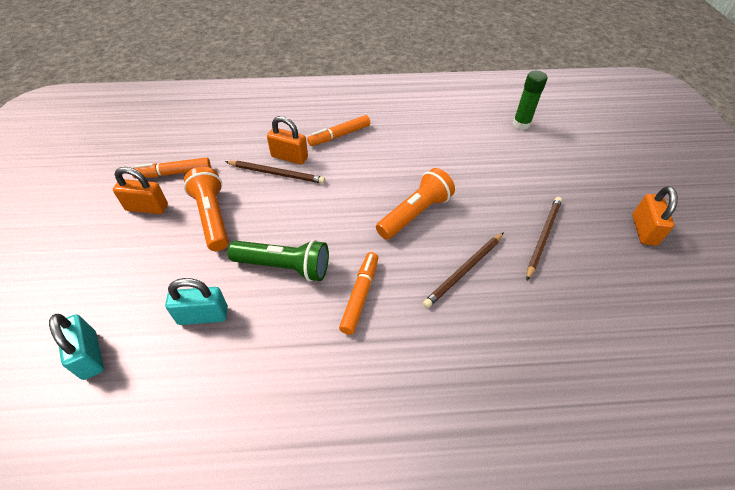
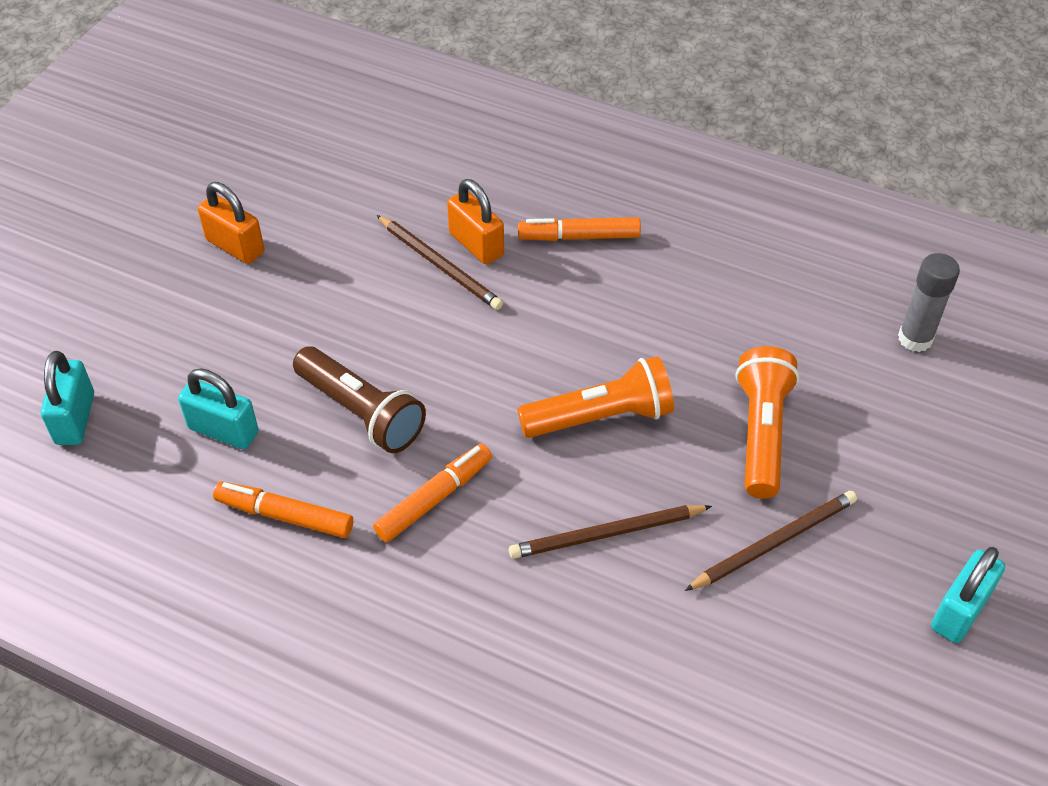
camera: 30 degrees right, 0 degrees up
orange marker [133,157,211,178] -> orange marker moved to [213,481,353,538]
orange flashlight [184,167,229,251] -> orange flashlight moved to [736,346,800,499]
green flashlight [228,240,329,281] -> brown flashlight [293,346,426,453]
green glue stick [513,71,547,130] -> grey glue stick [898,253,960,352]
orange padlock [632,186,678,246] -> turquoise padlock [931,547,1005,643]

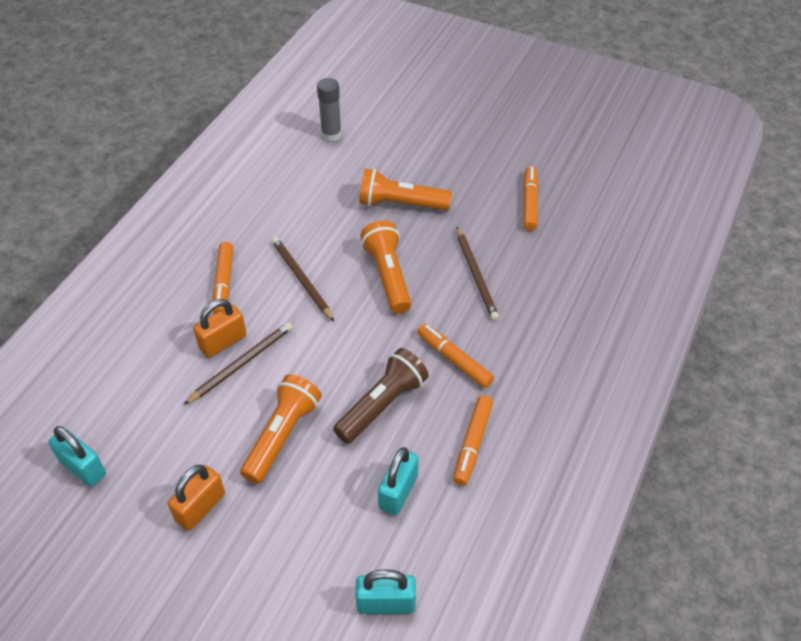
camera: 90 degrees left, 0 degrees up
brown pencil [685,491,857,591] -> brown pencil moved to [272,237,334,322]
turquoise padlock [931,547,1005,643] -> turquoise padlock moved to [48,426,106,487]
none -> orange flashlight [240,374,322,484]
none -> orange marker [523,166,538,231]

